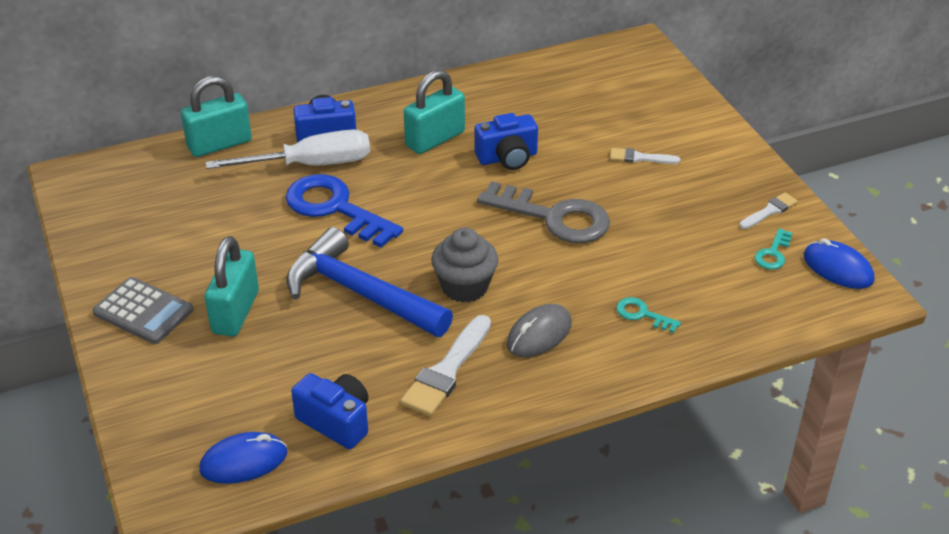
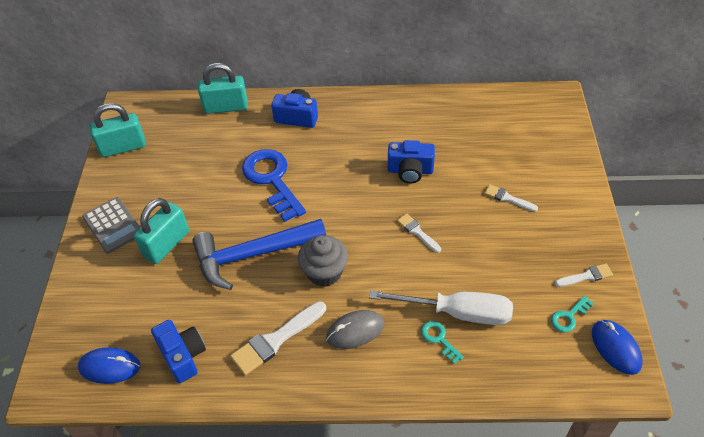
camera: 25 degrees right, 10 degrees up
white screwdriver [206,129,370,169] -> white screwdriver moved to [369,290,513,325]
blue hammer [286,227,453,337] -> blue hammer turned 75 degrees counterclockwise [192,219,326,290]
turquoise padlock [404,70,465,154] -> turquoise padlock moved to [90,103,146,157]
grey key [477,181,610,243] -> white brush [397,213,441,253]

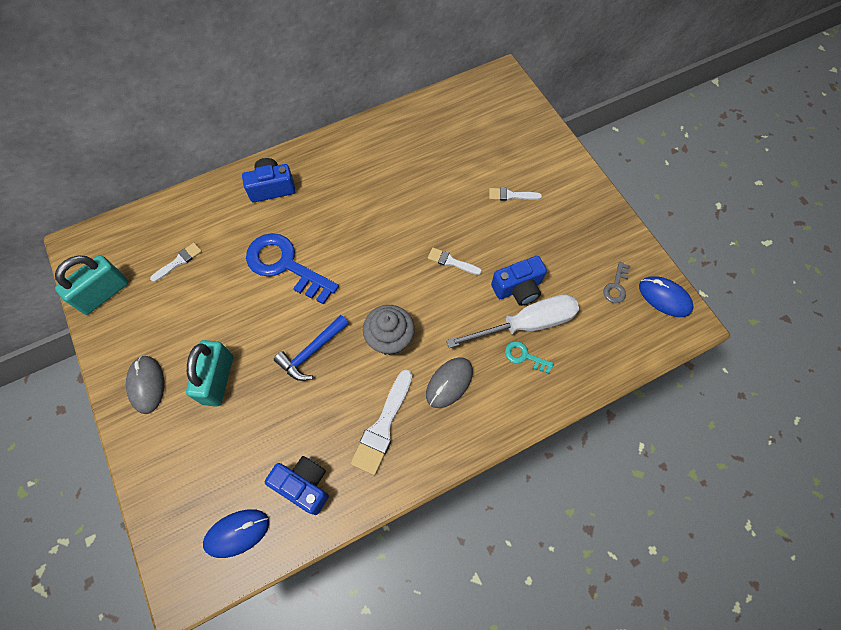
camera: 30 degrees left, 15 degrees up
grey calculator [82,197,141,254] -> grey mouse [126,355,164,414]
blue hammer [192,219,326,290] -> blue hammer [274,315,349,381], size x0.58
turquoise padlock [198,63,248,114] -> none
blue camera [388,140,435,183] -> blue camera moved to [491,256,547,306]
turquoise key [551,296,594,332] -> grey key [603,262,630,303]
white brush [555,264,613,287] -> white brush moved to [150,243,202,282]

